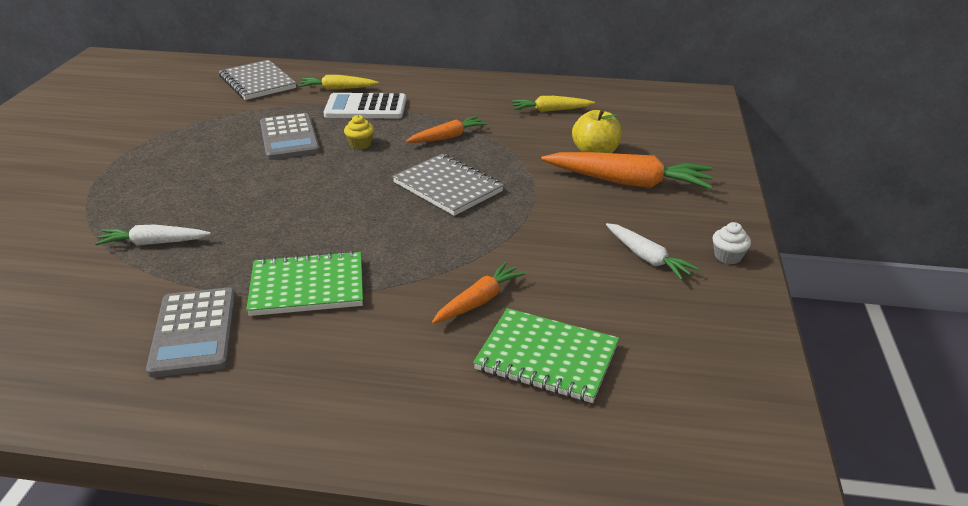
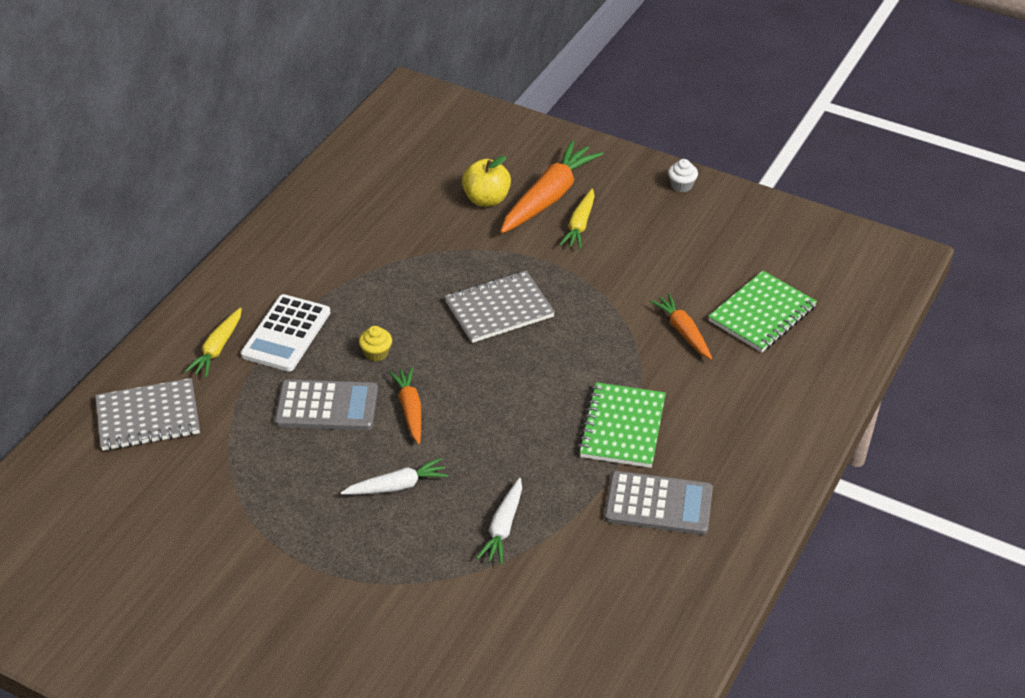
camera: 70 degrees left, 10 degrees up
orange carrot [406,116,488,143] -> orange carrot moved to [389,367,421,444]
yellow carrot [512,96,595,112] -> yellow carrot moved to [559,189,595,249]
white carrot [606,223,699,280] -> white carrot moved to [341,458,449,495]

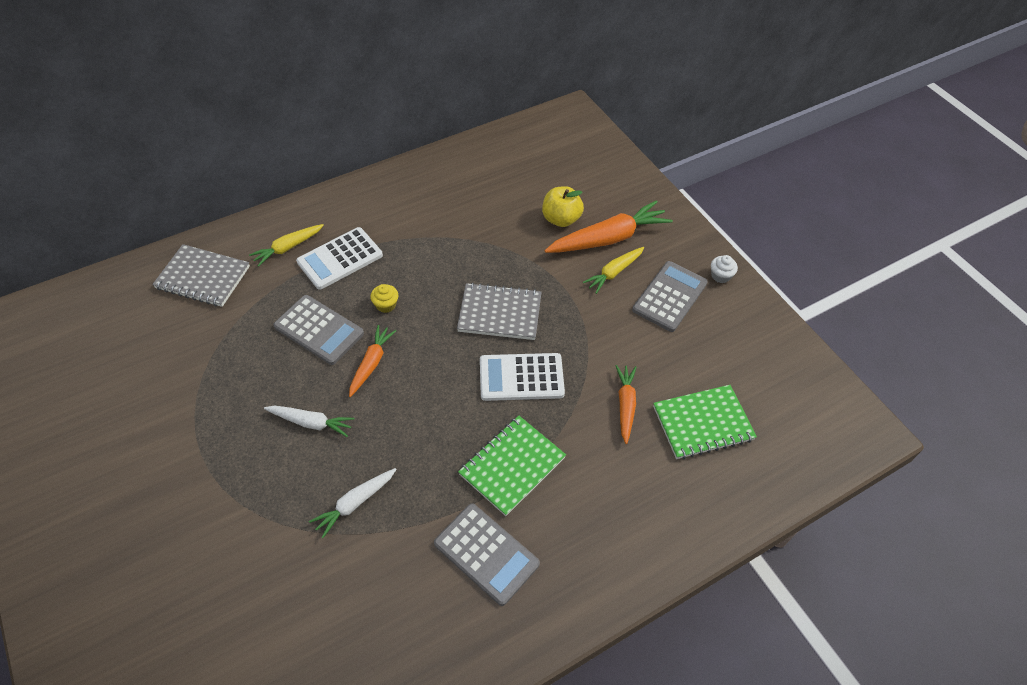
camera: 30 degrees right, 10 degrees up
none -> white calculator [480,353,565,401]
none -> grey calculator [632,261,708,332]

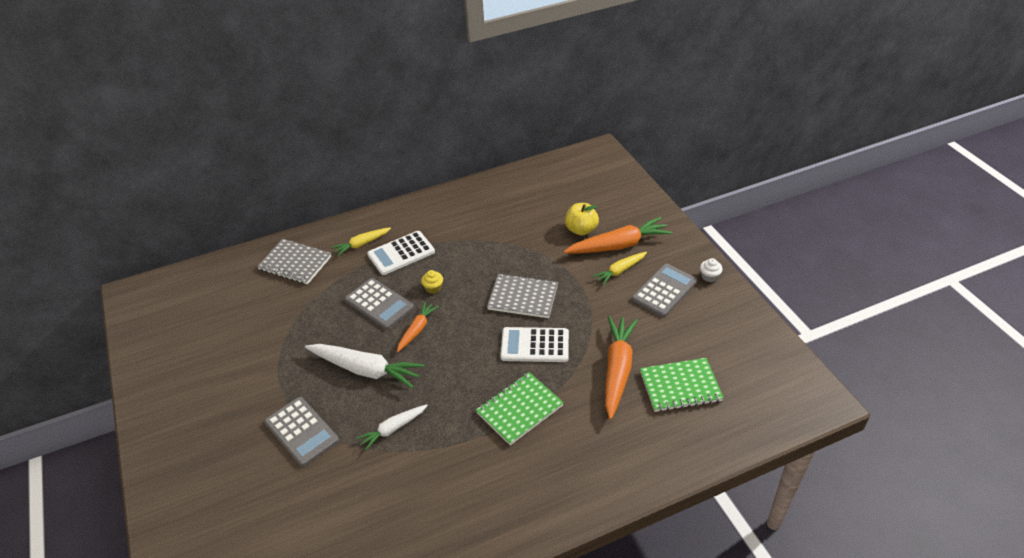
camera: 10 degrees right, 10 degrees down
white carrot [264,406,355,437] -> white carrot [305,344,425,389], size x1.75
grey calculator [434,504,540,606] -> grey calculator moved to [264,397,339,467]
orange carrot [616,365,637,444] -> orange carrot [605,316,637,419], size x1.75

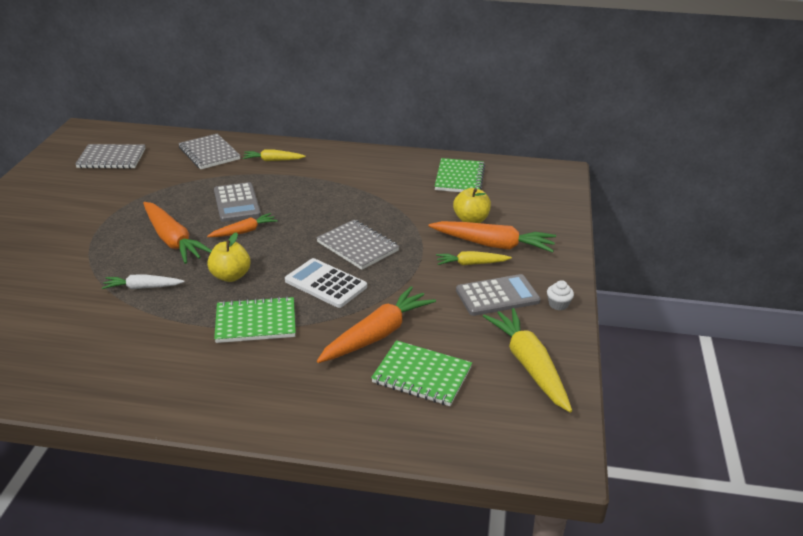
camera: 30 degrees right, 10 degrees down
grey calculator [264,397,339,467] -> none
white carrot [305,344,425,389] -> orange carrot [143,202,212,264]
white calculator [367,231,435,275] -> none
yellow cupcake [421,270,443,294] -> none
none -> grey notebook [75,144,146,169]
none -> yellow apple [207,232,251,282]
none -> green notebook [434,158,485,192]
none -> yellow carrot [483,308,572,413]

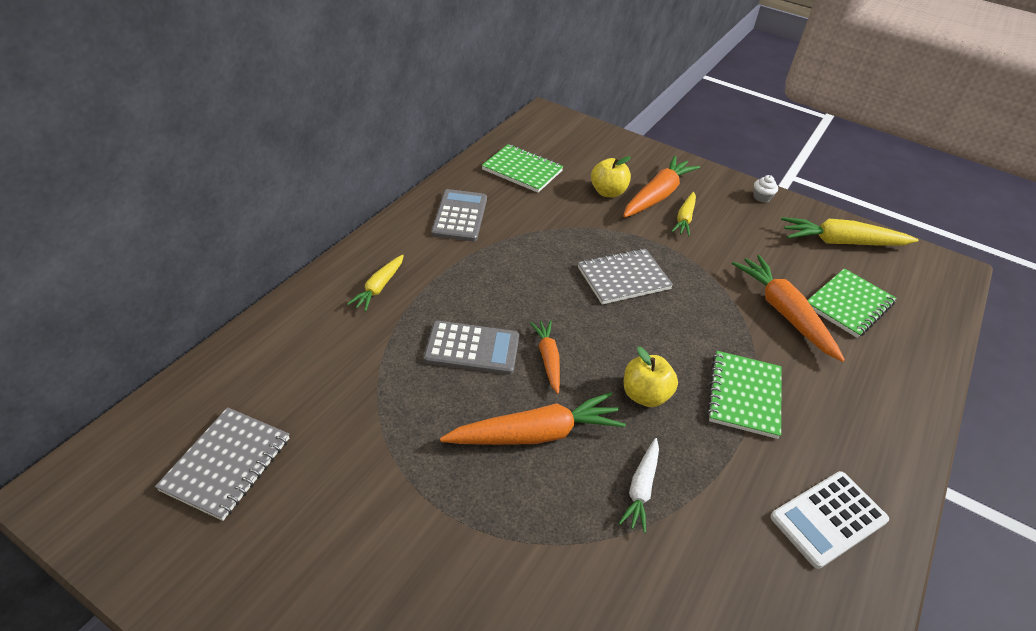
camera: 70 degrees left, 10 degrees up
grey notebook [178,133,241,169] -> none
white calculator [285,258,367,308] -> white calculator moved to [770,471,889,569]
grey calculator [456,274,541,316] -> grey calculator moved to [431,189,487,241]

